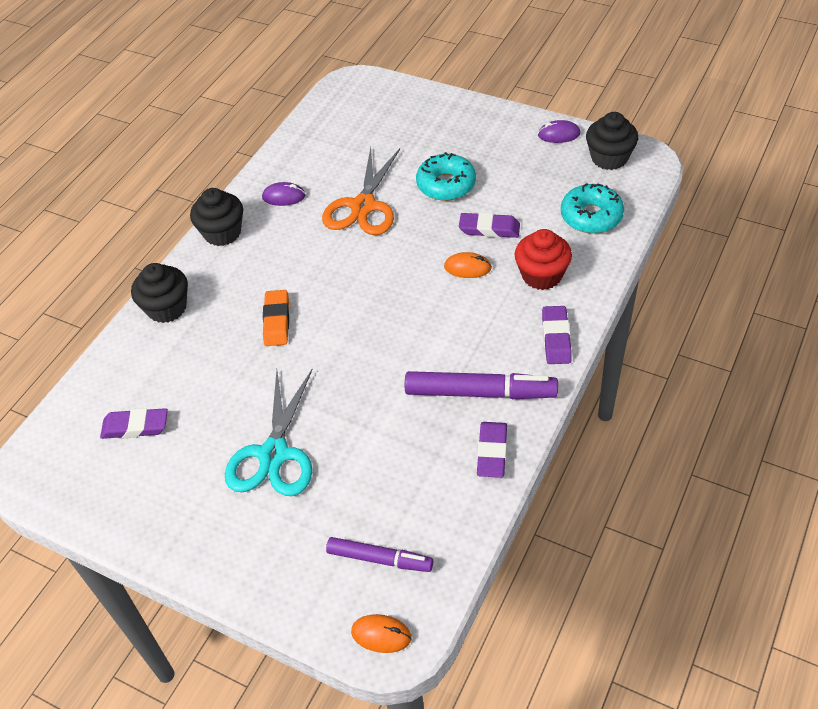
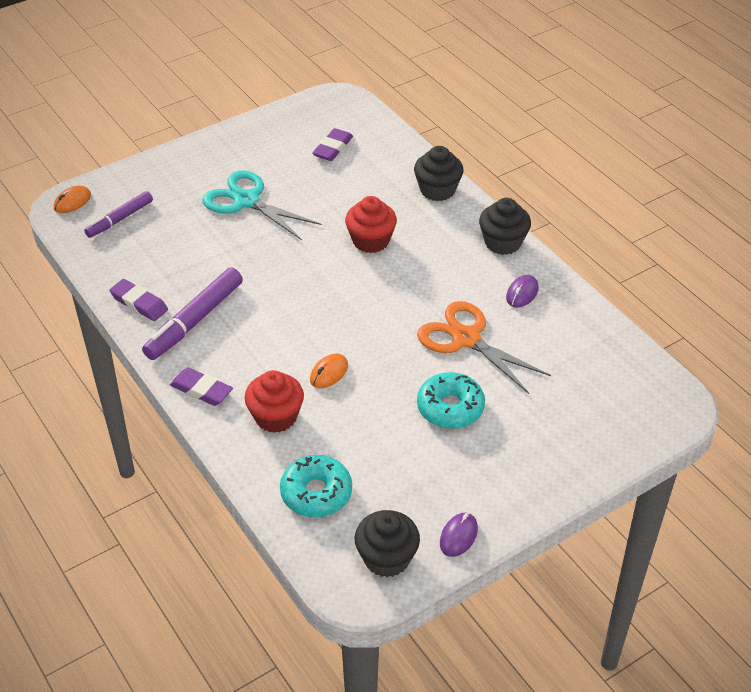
camera: 115 degrees right, 5 degrees down
orange eraser [263,290,289,346] -> red cupcake [345,196,397,253]
purple eraser [459,212,520,238] -> none

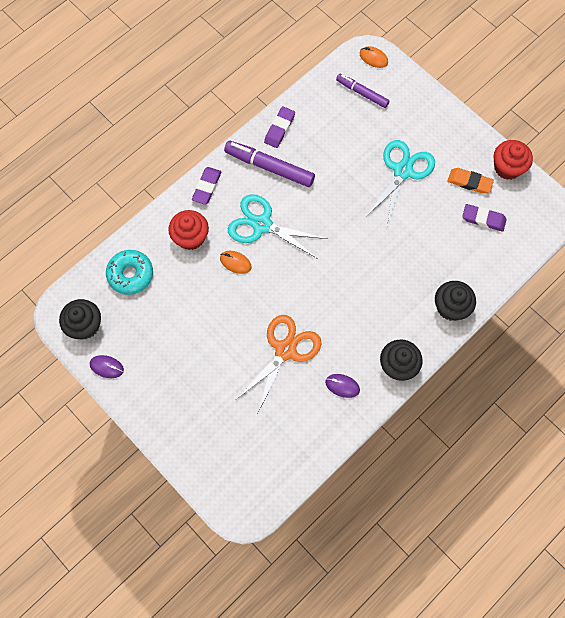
camera: 80 degrees right, 25 degrees up
red cupcake [345,196,397,253] -> red cupcake moved to [494,140,533,180]
turquoise donut [417,372,485,429] -> none
none -> turquoise scissors [228,194,328,259]
none -> orange eraser [447,168,494,194]

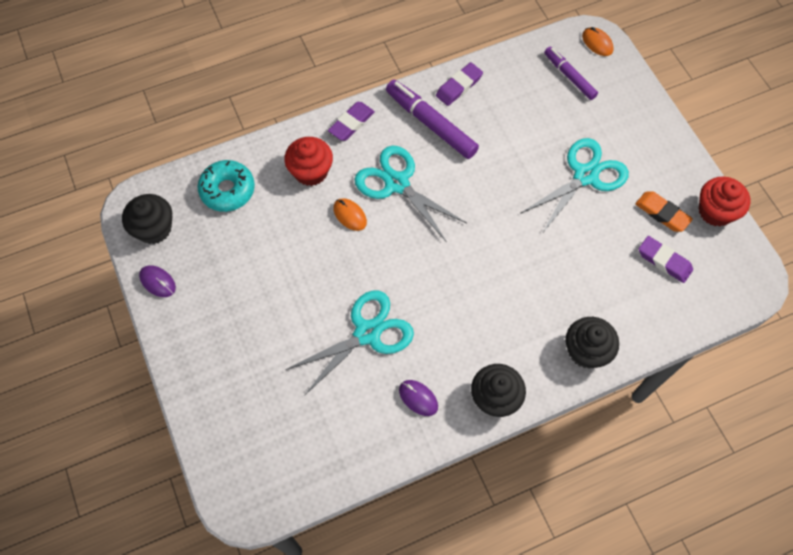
camera: 20 degrees right, 5 degrees down
orange scissors [236,315,321,412] -> turquoise scissors [286,291,414,396]

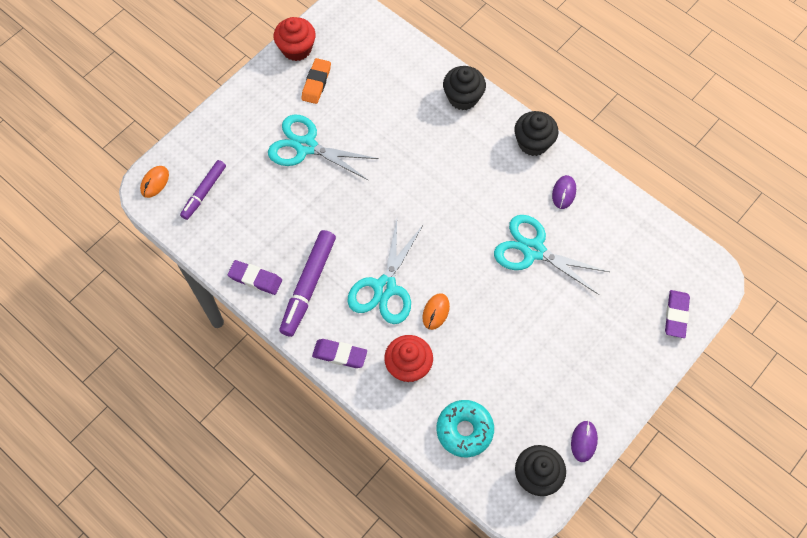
camera: 115 degrees left, 0 degrees up
purple eraser [638,236,693,283] -> purple eraser moved to [665,290,690,338]

